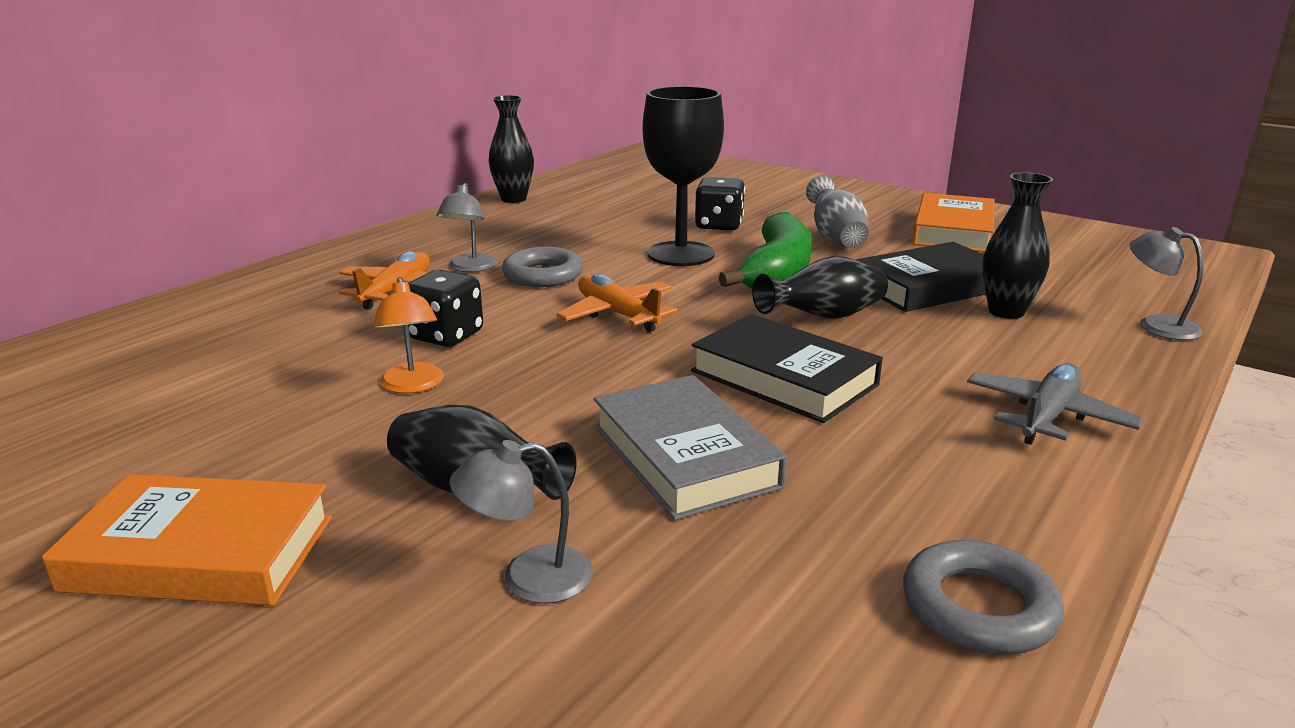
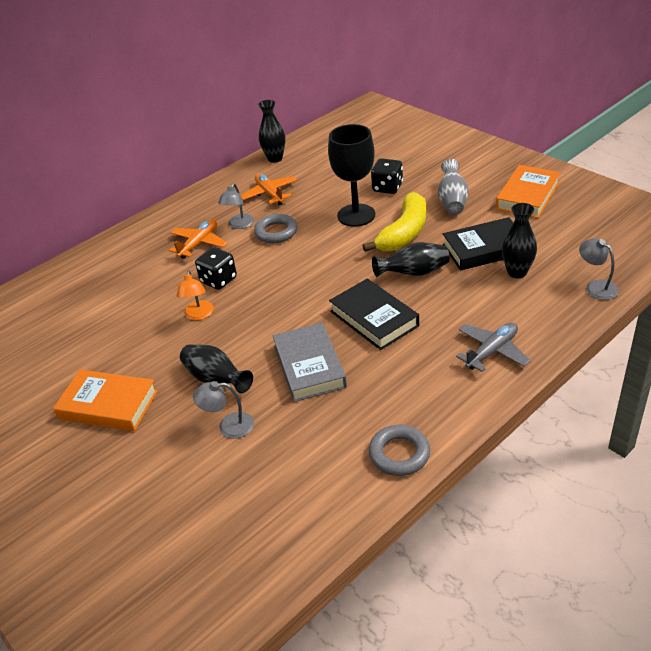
camera: 15 degrees right, 15 degrees up
orange plane [557,274,677,332] -> orange plane moved to [241,173,297,205]
green banana [718,212,812,289] -> yellow banana [362,192,426,252]

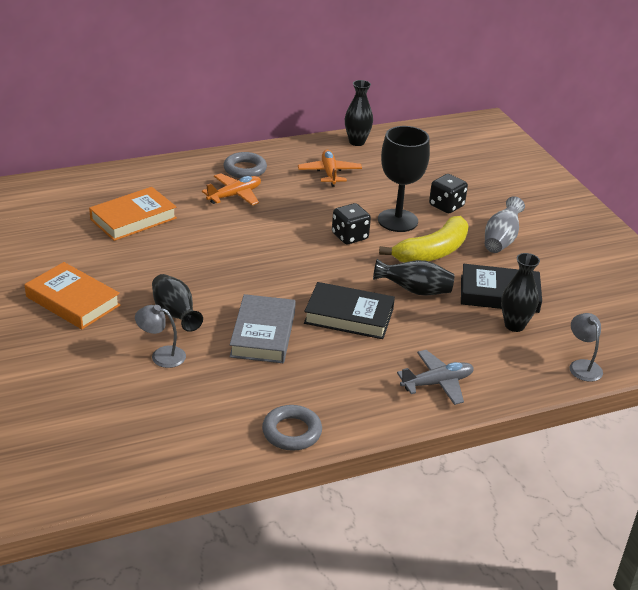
camera: 15 degrees right, 5 degrees down
orange lamp [177,270,214,320] -> none
black dice [195,247,237,290] -> black dice moved to [332,203,371,244]
grey lamp [218,183,254,229] -> none
grey ring [254,214,298,243] -> grey ring moved to [223,152,267,178]
black book [329,279,419,350] -> black book turned 60 degrees counterclockwise [304,282,395,339]
orange book [496,165,560,218] -> orange book moved to [89,187,177,241]

